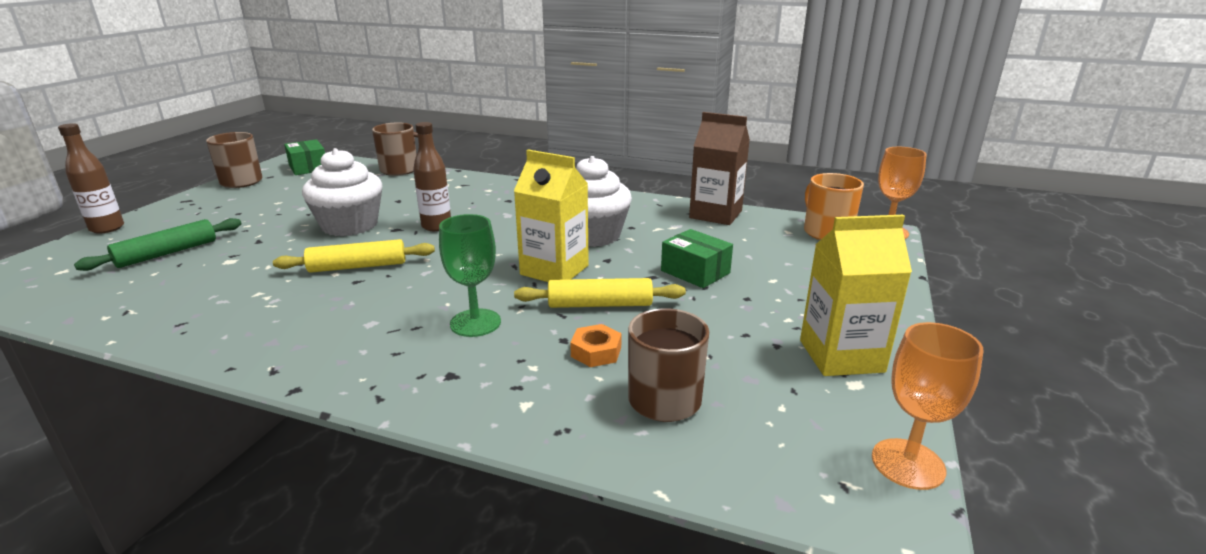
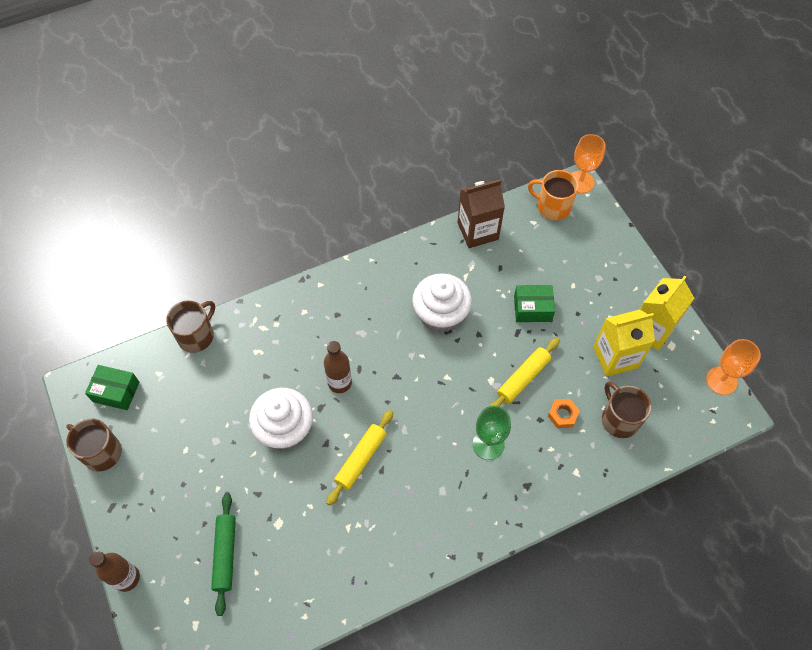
camera: 45 degrees left, 35 degrees up
yellow carton [514,149,589,282] -> yellow carton moved to [593,309,655,377]

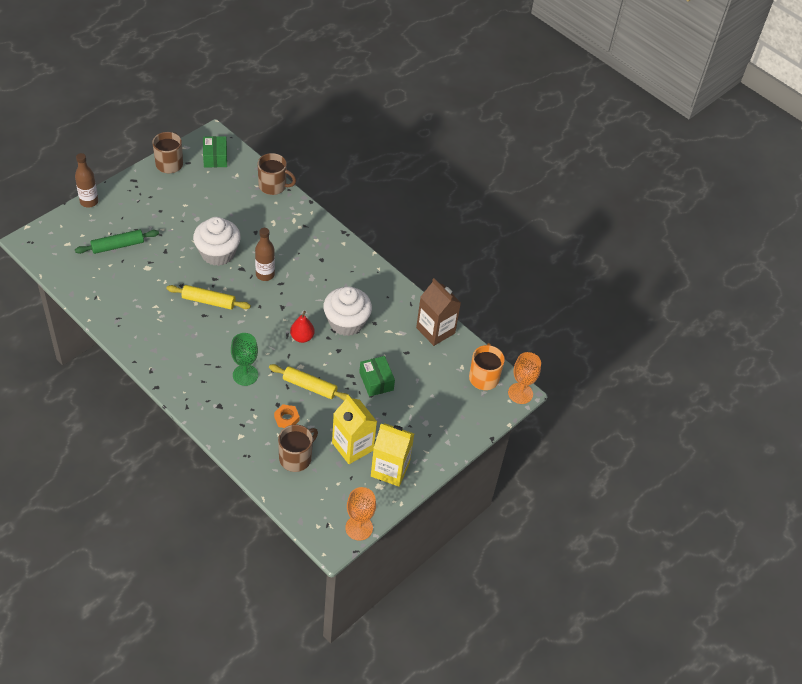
camera: 65 degrees right, 10 degrees down
none -> red pear [290,311,315,343]

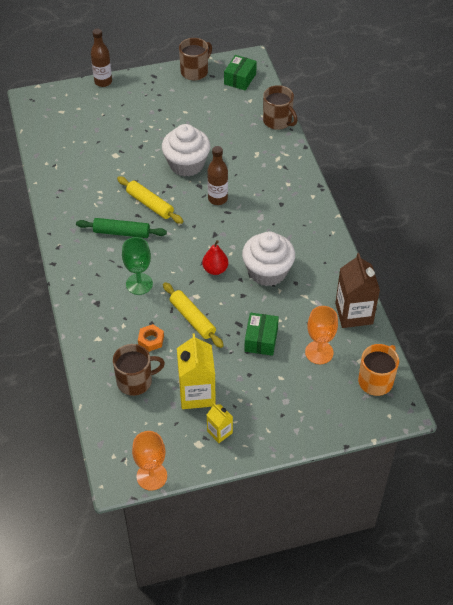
camera: 35 degrees right, 0 degrees up
green rolling pin [75,230,159,254] -> green rolling pin moved to [76,218,167,238]
yellow carton [371,424,414,487] -> yellow carton [207,403,233,443], size x0.53
orange goblet [508,352,541,404] -> orange goblet moved to [305,306,338,364]

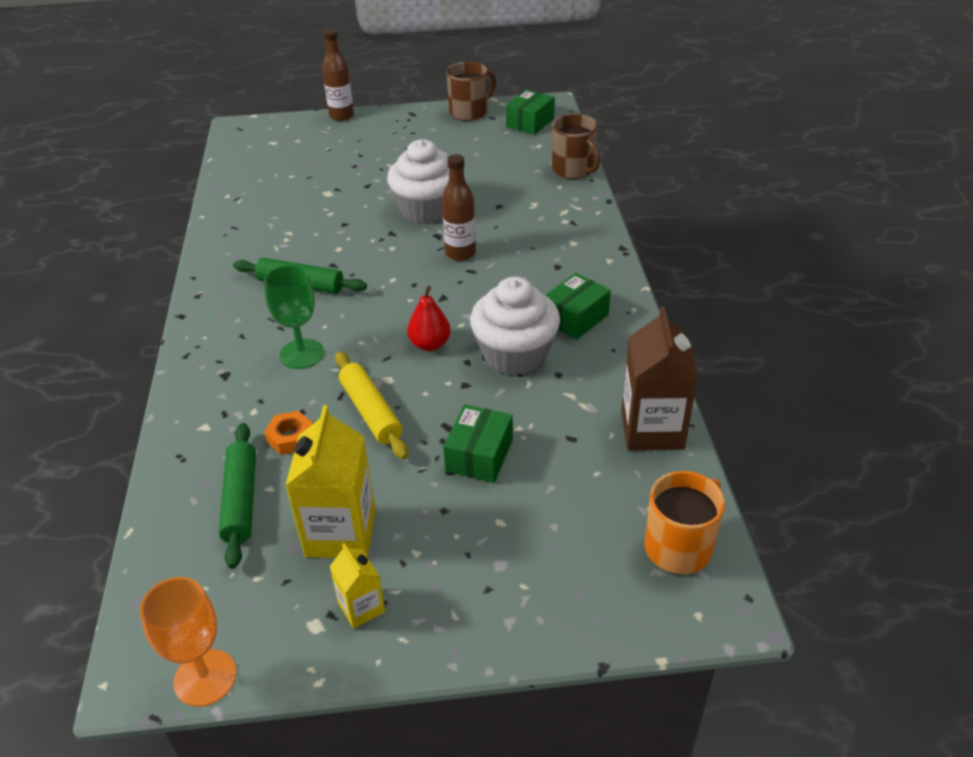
camera: 10 degrees right, 10 degrees down
brown mug [113,344,165,396] -> green rolling pin [219,423,256,569]
yellow rolling pin [117,176,183,224] -> none
orange goblet [305,306,338,364] -> none
none -> green box [545,273,611,340]

